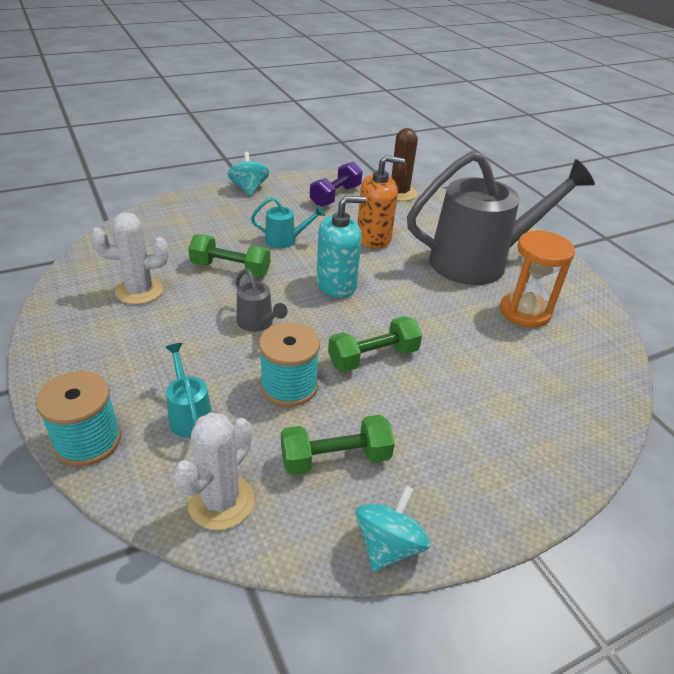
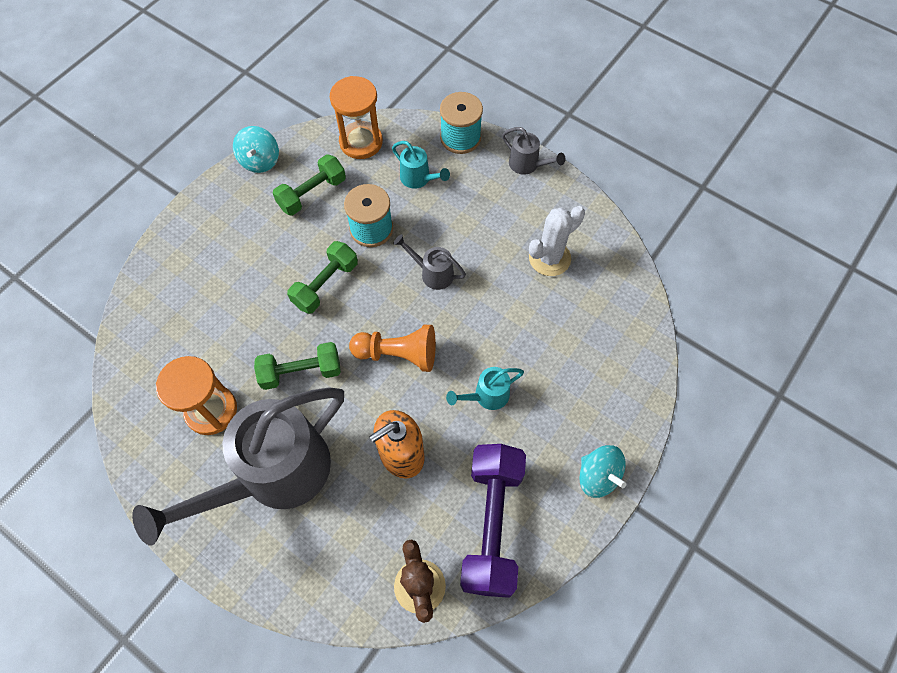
camera: 155 degrees right, 25 degrees up
white cactus [173,412,254,530] -> orange hourglass [330,76,383,159]
green dumbbell [188,234,270,277] -> green dumbbell moved to [254,342,341,390]
purple dumbbell [310,162,363,207] -> purple dumbbell [460,444,526,598], size x1.58
turquoise soap dispenser [316,196,366,298] -> orange pawn [349,325,436,372]
none -> grey watering can [502,127,565,175]

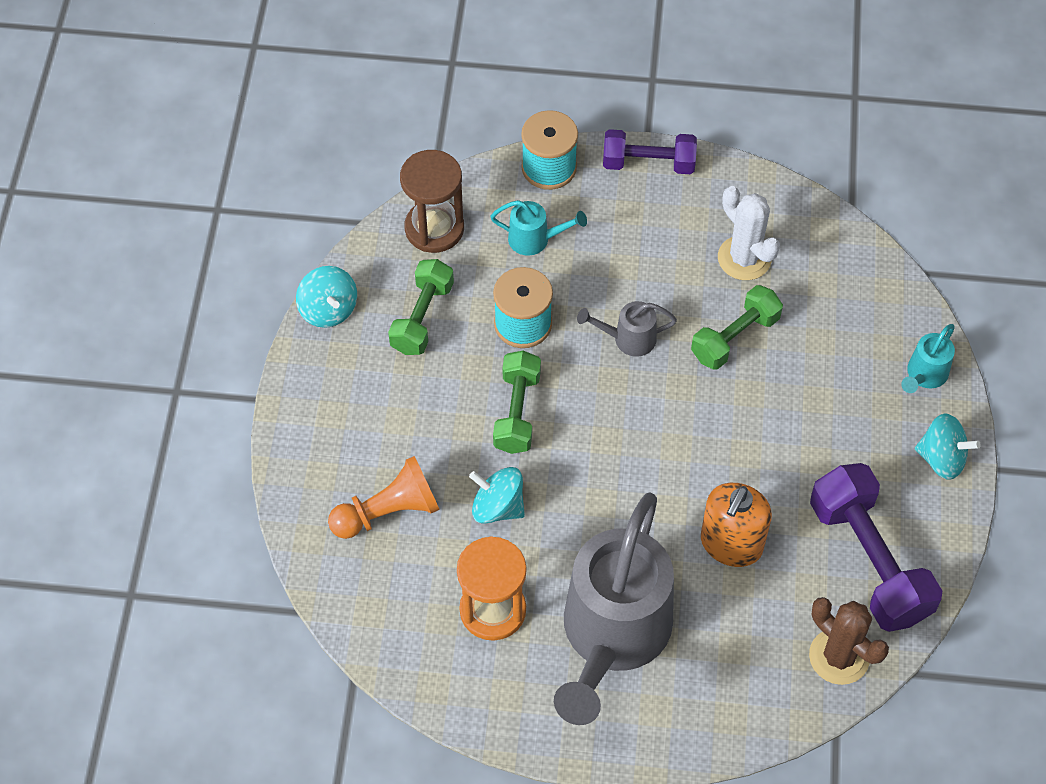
camera: 30 degrees left, 5 degrees down
green dumbbell [254,342,341,390] -> green dumbbell moved to [691,285,783,370]
orange hourglass [330,76,383,159] -> brown hourglass [400,150,464,253]
orange pawn [349,325,436,372] -> orange pawn moved to [328,456,440,539]
turquoise watering can [446,367,524,410] -> turquoise watering can moved to [901,324,955,393]
grey watering can [502,127,565,175] -> purple dumbbell [603,129,697,174]
white cactus [529,206,585,276] -> white cactus turned 60 degrees counterclockwise [718,186,780,280]
none -> turquoise spinning top [469,467,525,524]

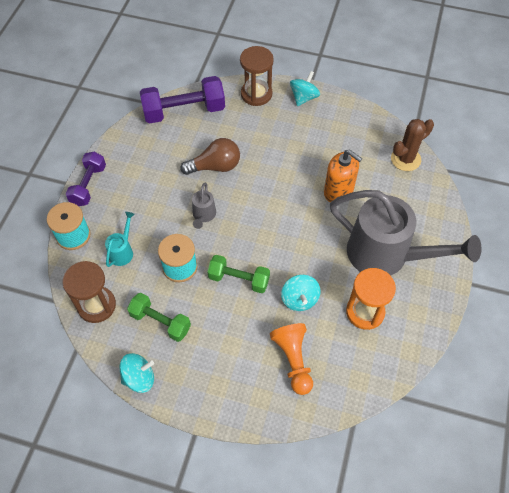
camera: 80 degrees left, 0 degrees up
turquoise spinning top [469,467,525,524] -> turquoise spinning top turned 45 degrees counterclockwise [281,275,321,311]
green dumbbell [691,285,783,370] -> brown light bulb [181,138,240,175]
white cactus [718,186,780,280] -> none
purple dumbbell [810,463,942,632] -> purple dumbbell moved to [140,76,225,123]
turquoise watering can [901,324,955,393] -> brown hourglass [240,46,274,106]

